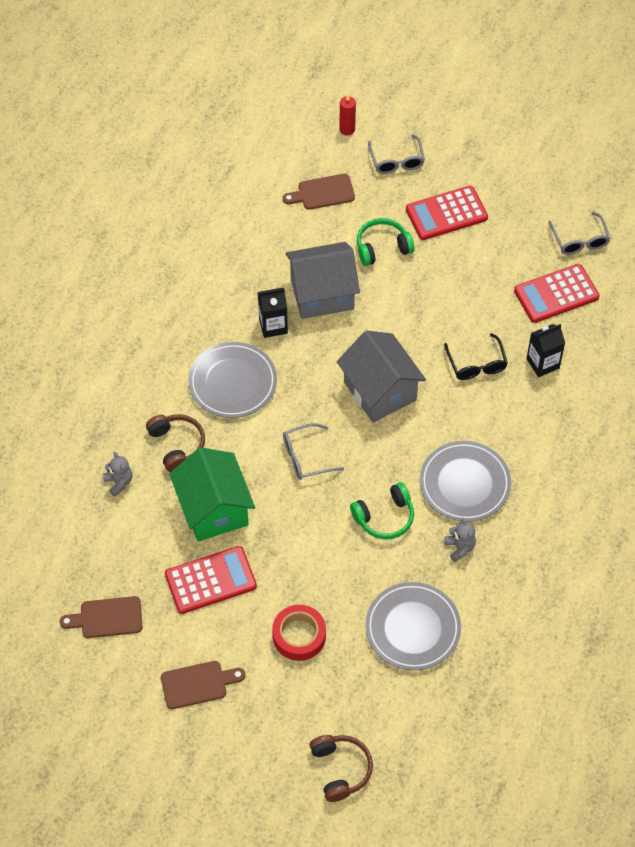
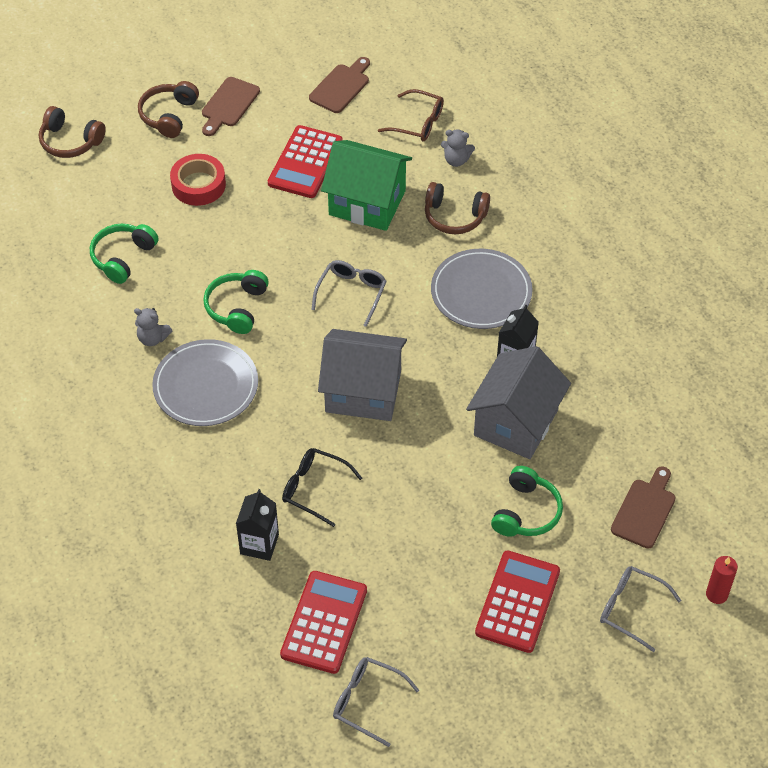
camera: 130 degrees right, 5 degrees down
grey plate [365,582,461,670] -> green headphones [90,224,159,284]
none -> brown headphones [138,81,199,138]
none -> brown glasses [378,89,444,141]

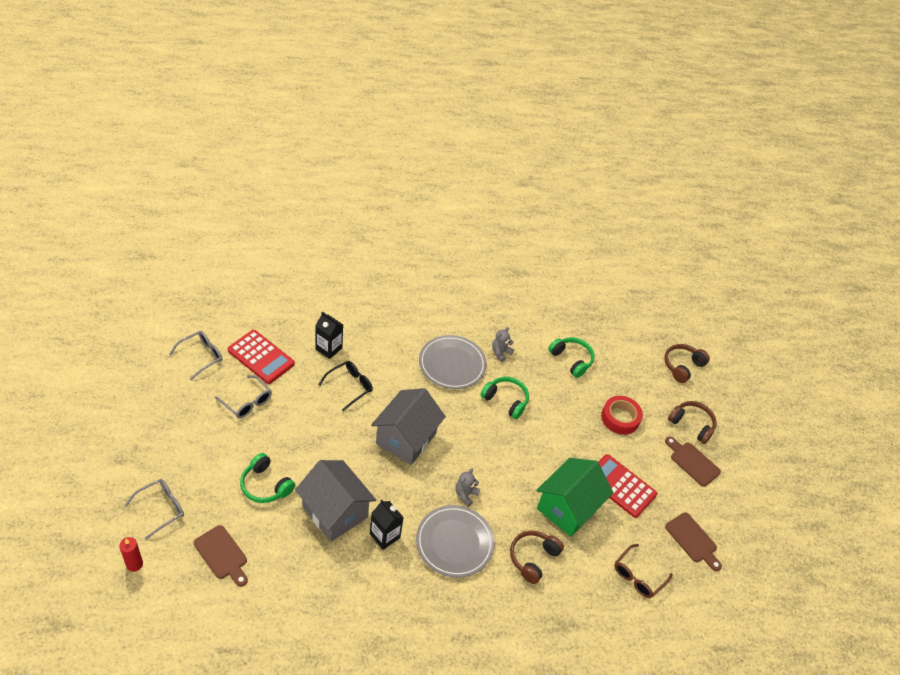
camera: 105 degrees right, 5 degrees down
grey glasses [311,260,387,327] -> grey glasses moved to [215,375,272,418]
grey teddy bear [441,130,475,167] -> grey teddy bear moved to [455,468,480,507]
red calculator [475,550,560,653] -> none

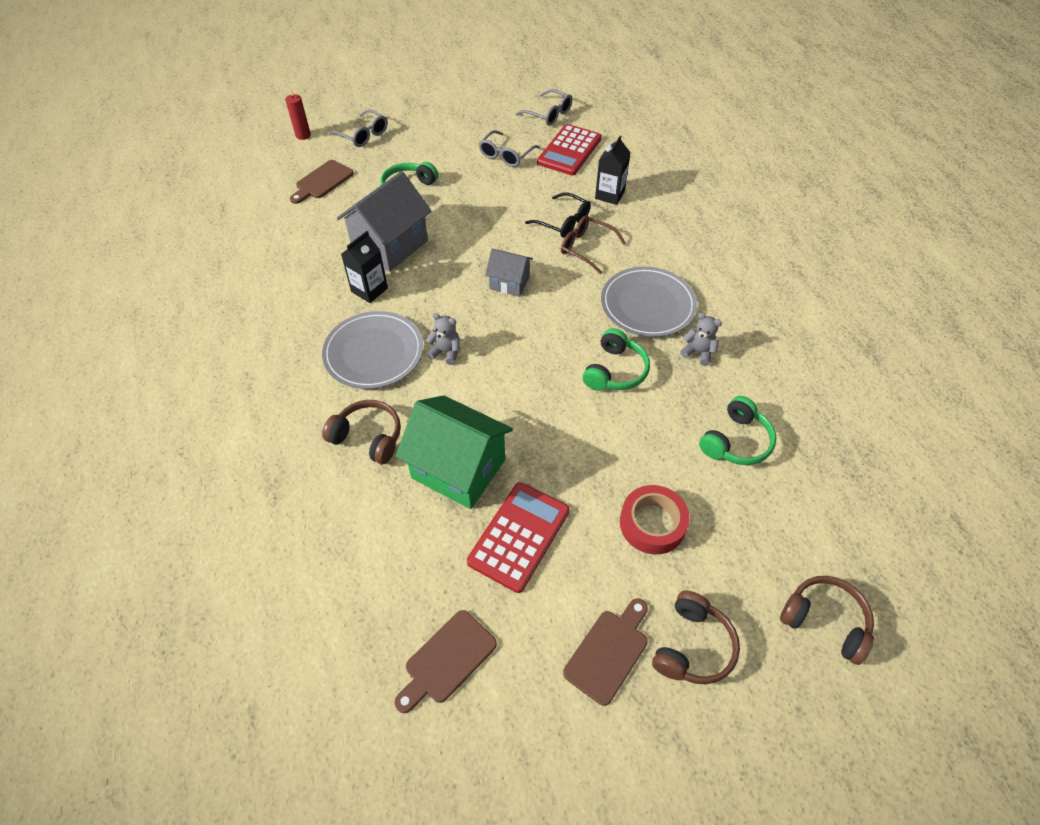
camera: 85 degrees right, 5 degrees up
grey house [371,388,446,465] -> grey house [485,249,533,297], size x0.55
brown glasses [614,544,673,598] -> brown glasses moved to [561,215,626,274]

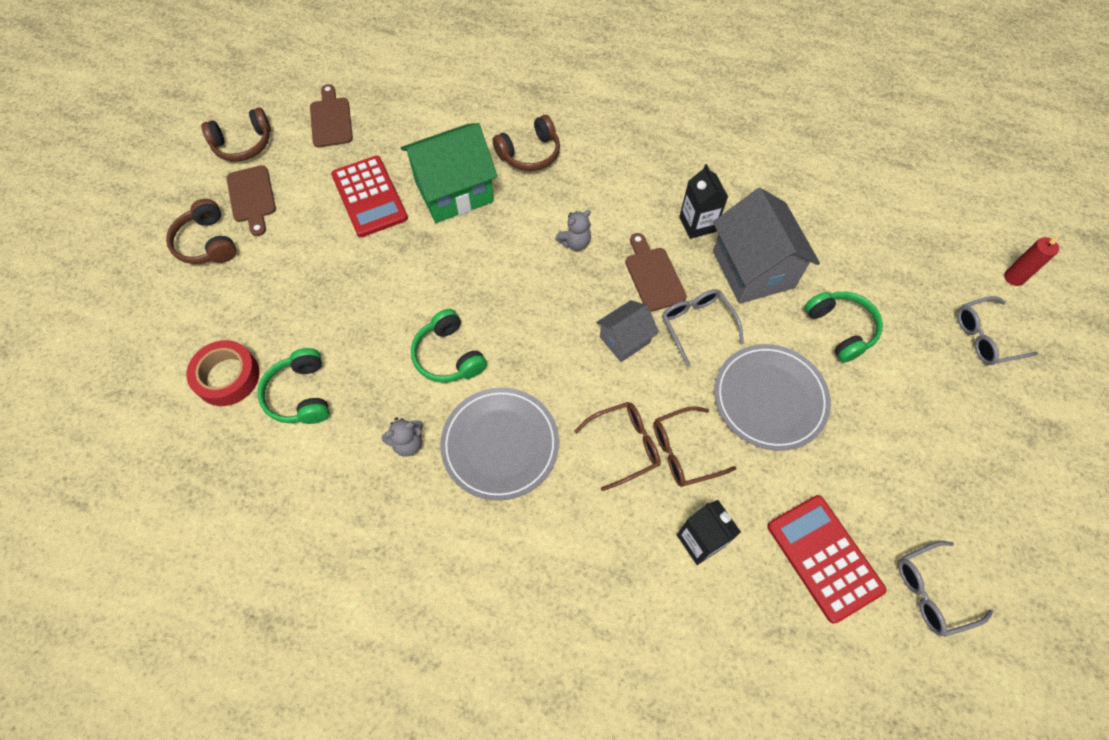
camera: 125 degrees right, 10 degrees up
brown cutting board [290,160,354,204] -> brown cutting board moved to [625,233,687,312]
grey plate [322,311,424,389] -> grey plate moved to [714,344,831,451]
grey glasses [479,130,540,167] -> grey glasses moved to [662,289,744,367]
black glasses [525,192,591,238] -> brown glasses [654,406,736,487]
red tape [620,485,690,554] -> red tape moved to [186,340,260,406]
brown headphones [780,576,874,665] -> brown headphones moved to [201,107,271,162]

